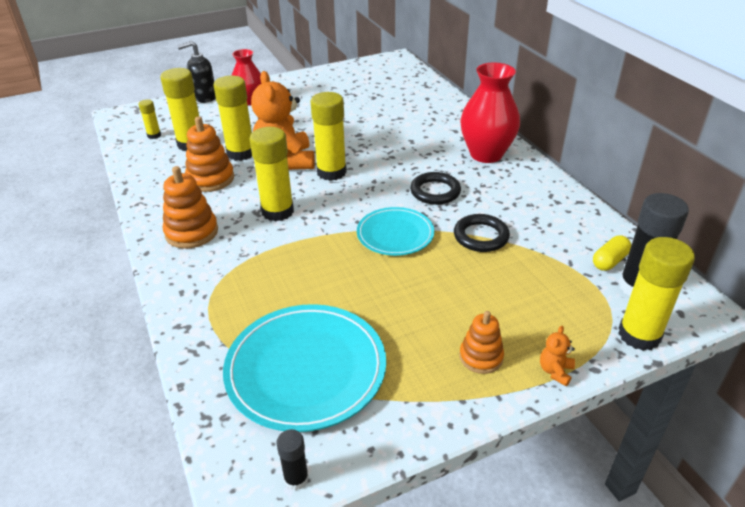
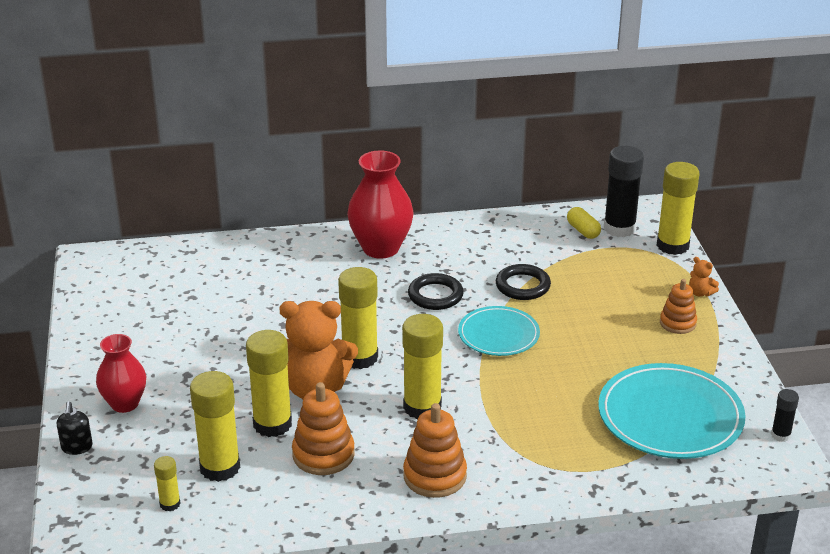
camera: 75 degrees left, 5 degrees down
black soap dispenser [177,41,216,103] -> black soap dispenser [57,401,93,455], size x0.66

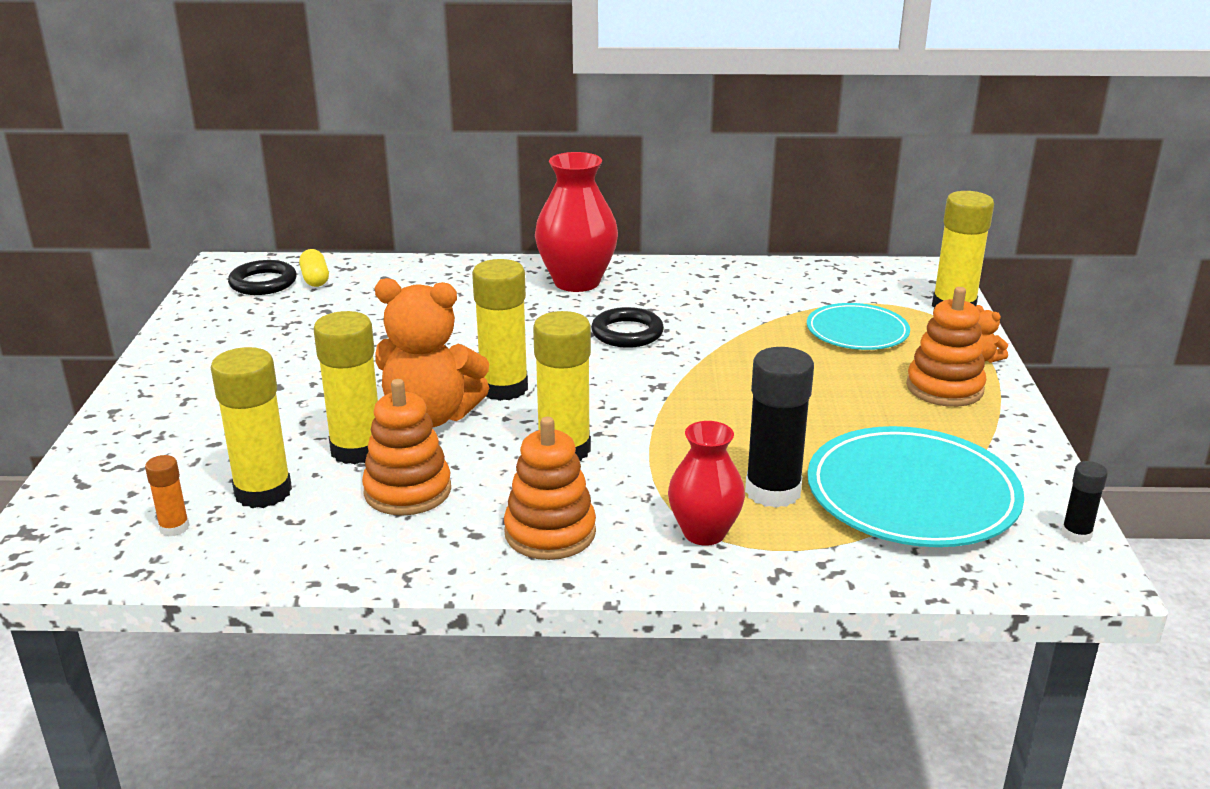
camera: 10 degrees right, 5 degrees down
black soap dispenser [57,401,93,455] -> none
red vase [96,334,146,413] -> red vase moved to [668,421,745,546]
yellow glue stick [154,456,181,512] -> orange glue stick [145,455,190,536]
turquoise plate [458,306,540,356] -> turquoise plate moved to [807,303,910,350]
black ring [496,264,551,300] -> black ring moved to [228,260,297,295]
yellow capsule [567,207,601,239] -> yellow capsule moved to [299,249,329,287]
black glue stick [604,146,644,237] -> black glue stick moved to [745,347,814,508]
orange stacking toy [660,279,697,334] -> orange stacking toy [906,287,986,407], size x1.51

